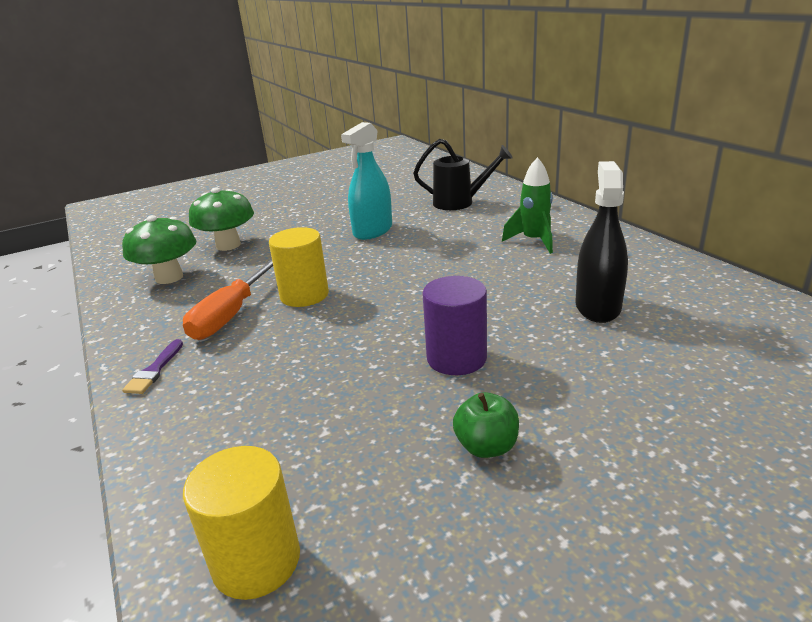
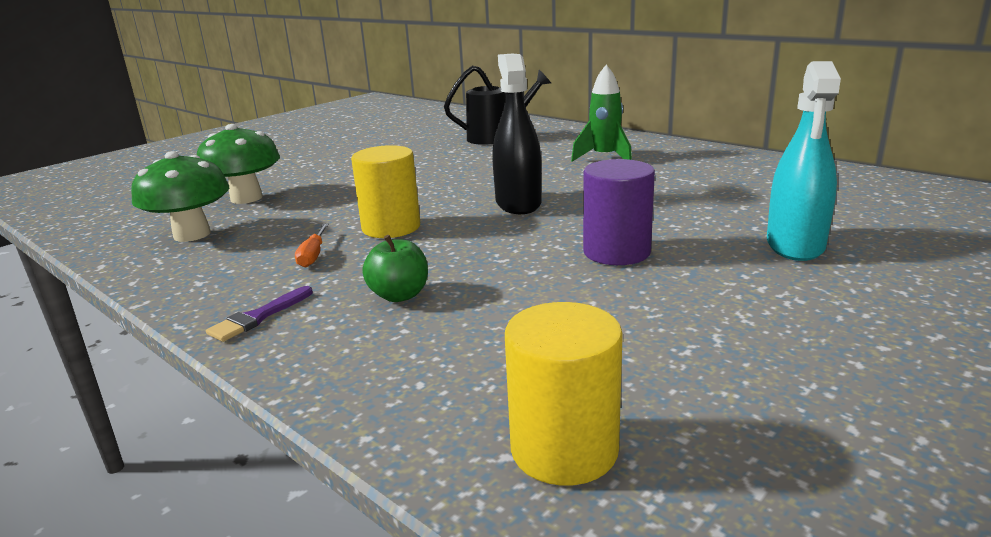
camera: 20 degrees left, 5 degrees down
purple brush [122,339,183,394] -> purple brush turned 45 degrees clockwise [206,286,313,342]
orange screwdriver [183,259,273,340] -> orange screwdriver [295,223,329,267], size x0.49
turquoise spray bottle [341,122,392,240] -> turquoise spray bottle moved to [767,61,841,261]
green apple [453,392,519,458] -> green apple moved to [362,235,428,302]
black spray bottle [576,161,628,323] -> black spray bottle moved to [492,54,542,214]

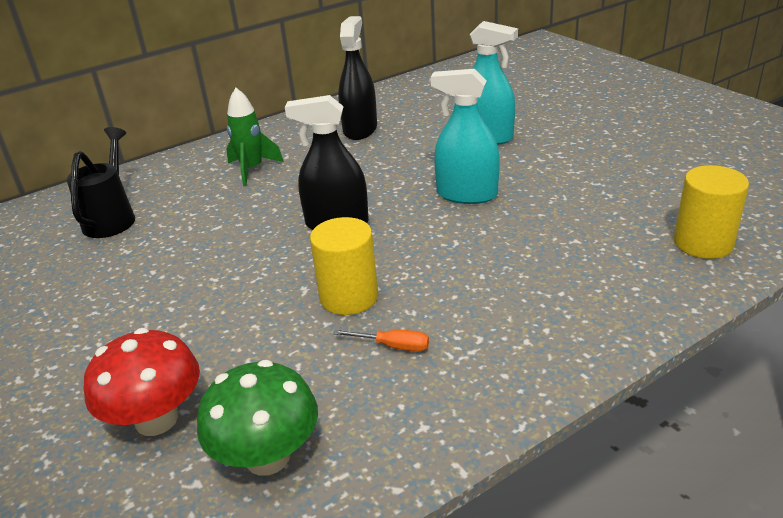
camera: 75 degrees left, 10 degrees up
green mushroom [197,124,280,204] -> red mushroom [84,328,200,436]
purple brush [206,286,313,342] -> none
green apple [362,235,428,302] -> none
purple cylinder [583,159,655,265] -> turquoise spray bottle [431,69,500,204]
none -> black spray bottle [338,16,377,140]

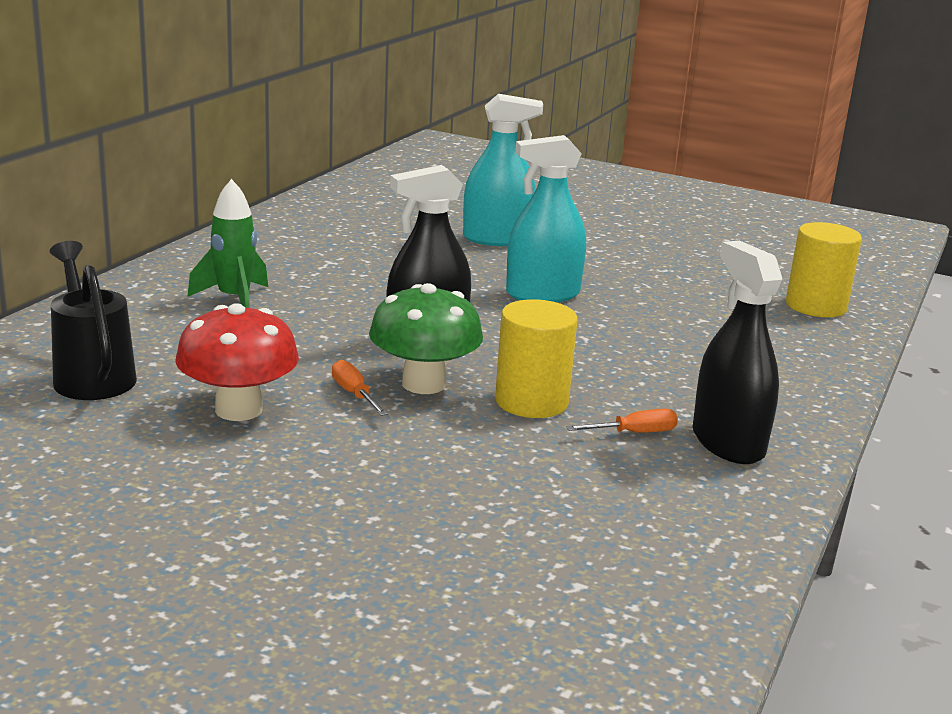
camera: 35 degrees left, 10 degrees down
red mushroom [84,328,200,436] -> red mushroom moved to [175,303,299,421]
green mushroom [197,360,318,476] -> green mushroom moved to [369,283,483,394]
black spray bottle [338,16,377,140] -> black spray bottle moved to [693,241,782,464]
none -> orange screwdriver [332,360,388,416]

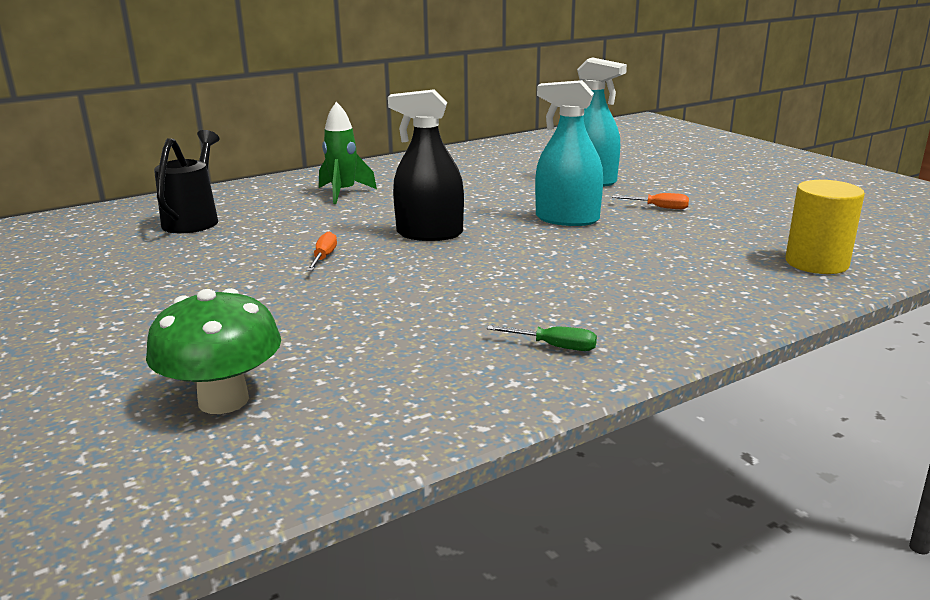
camera: 35 degrees right, 0 degrees up
red mushroom [175,303,299,421] -> none
green mushroom [369,283,483,394] -> green mushroom moved to [146,288,281,414]
yellow cylinder [495,299,578,418] -> none
orange screwdriver [566,409,678,433] -> orange screwdriver moved to [612,193,689,209]
black spray bottle [693,241,782,464] -> green screwdriver [487,325,597,351]

